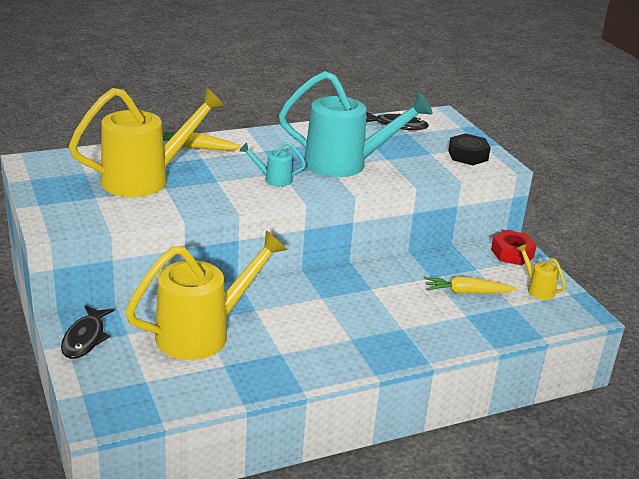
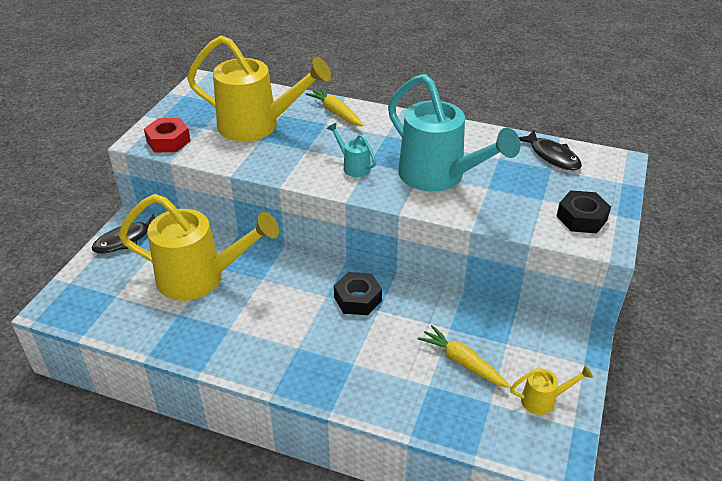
camera: 45 degrees right, 10 degrees up
red nut [491,230,537,265] -> red nut moved to [144,118,191,153]
yellow watering can [516,244,566,300] -> yellow watering can turned 75 degrees clockwise [510,365,593,415]
none -> black nut [334,272,382,315]

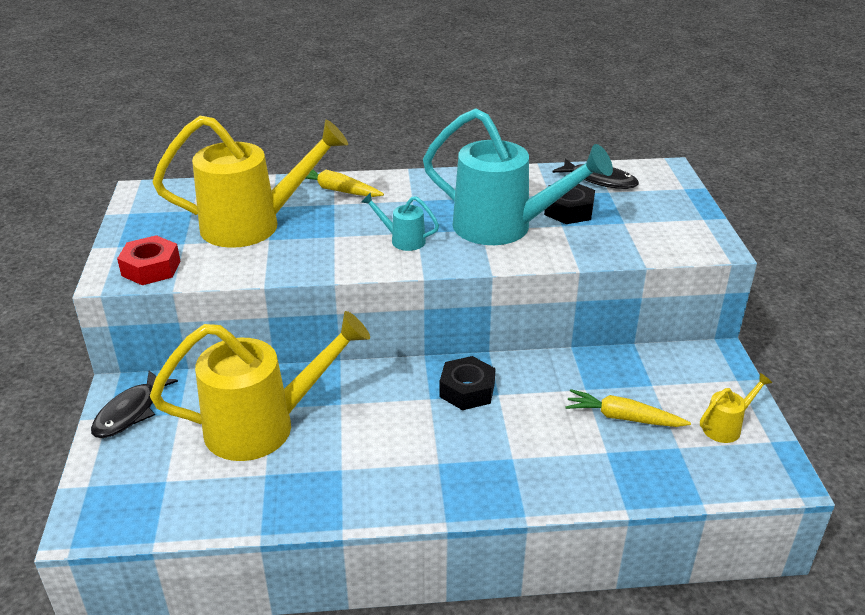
camera: 25 degrees left, 5 degrees down
black nut [556,190,611,233] -> black nut moved to [544,184,595,224]

